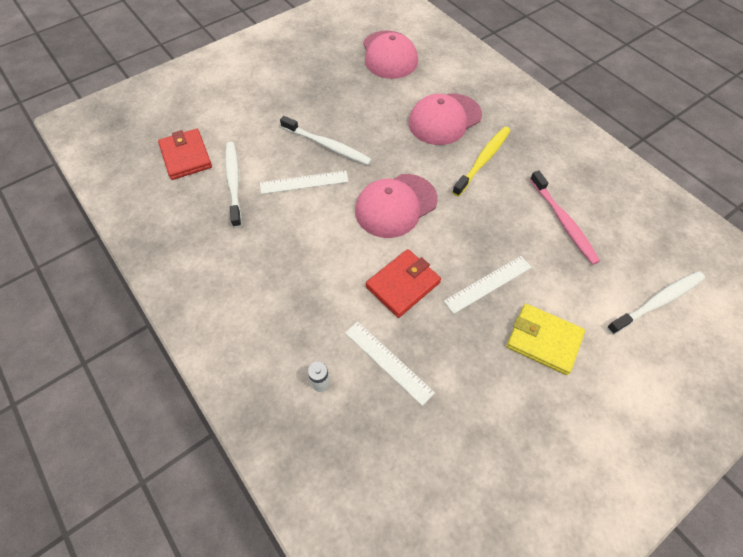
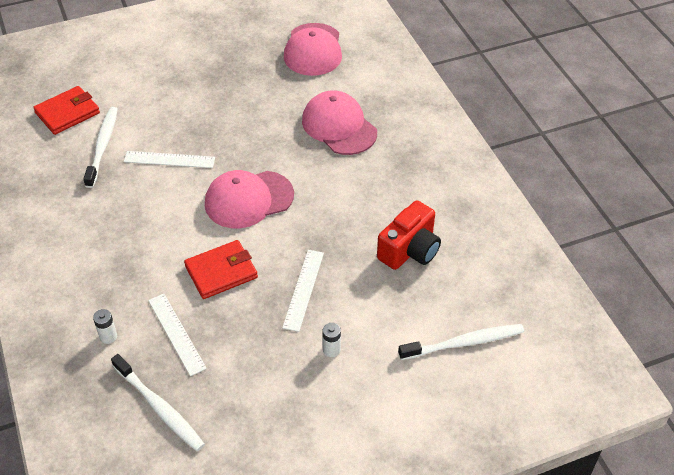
camera: 15 degrees right, 10 degrees down
red wallet [158,129,212,180] -> red wallet turned 60 degrees clockwise [33,86,100,135]
white toothbrush [280,116,372,165] -> white toothbrush moved to [111,354,205,451]
pink cap [409,94,482,145] -> pink cap turned 75 degrees clockwise [302,91,377,155]
white ruler [444,256,532,314] -> white ruler turned 60 degrees counterclockwise [282,250,324,332]
yellow toothbrush [452,127,511,197] -> none
yellow wallet [506,304,585,375] -> white battery [323,323,341,357]
pink toothbrush [530,170,600,265] -> red camera [377,200,441,270]

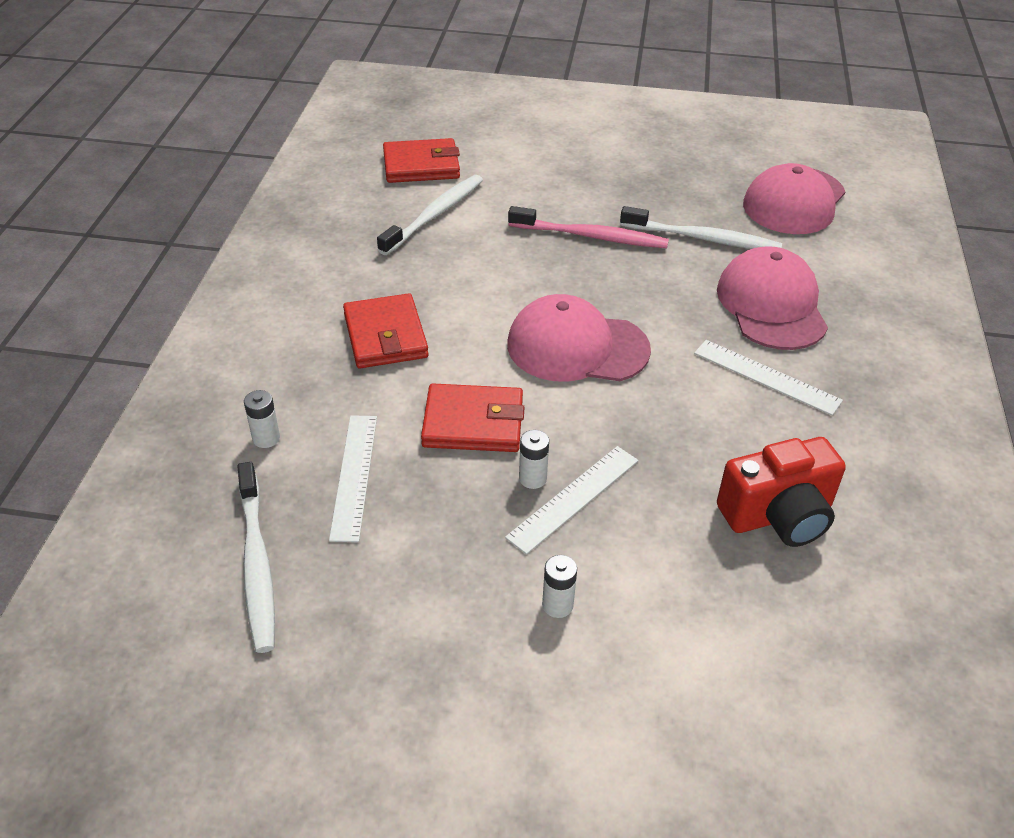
camera: 30 degrees right, 5 degrees down
white ruler [124,151,215,168] -> white ruler moved to [694,340,843,415]
white toothbrush [398,324,524,360] -> white toothbrush moved to [620,206,782,249]
none -> red wallet [343,293,429,368]
none -> pink toothbrush [508,206,669,248]
none -> white battery [519,430,549,489]

